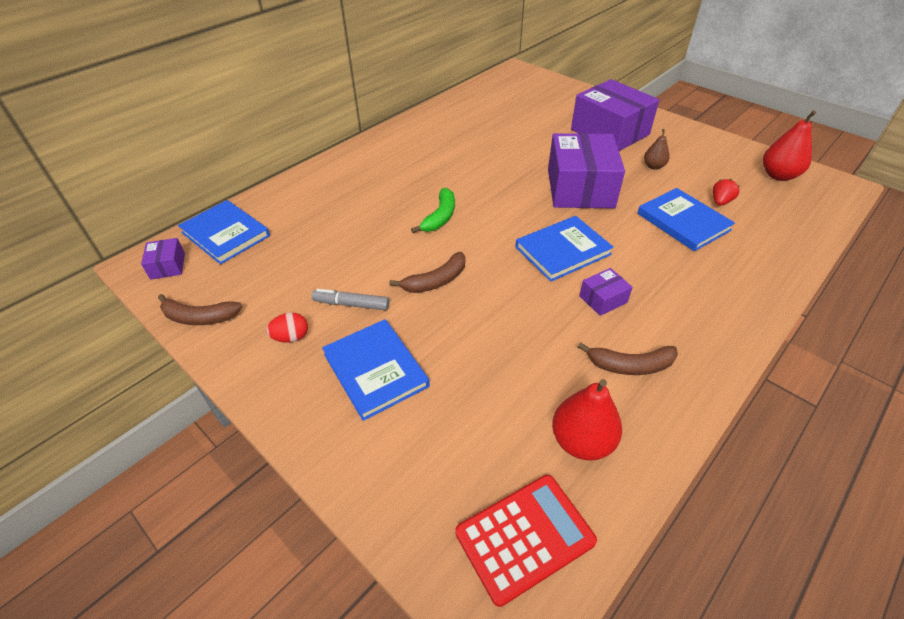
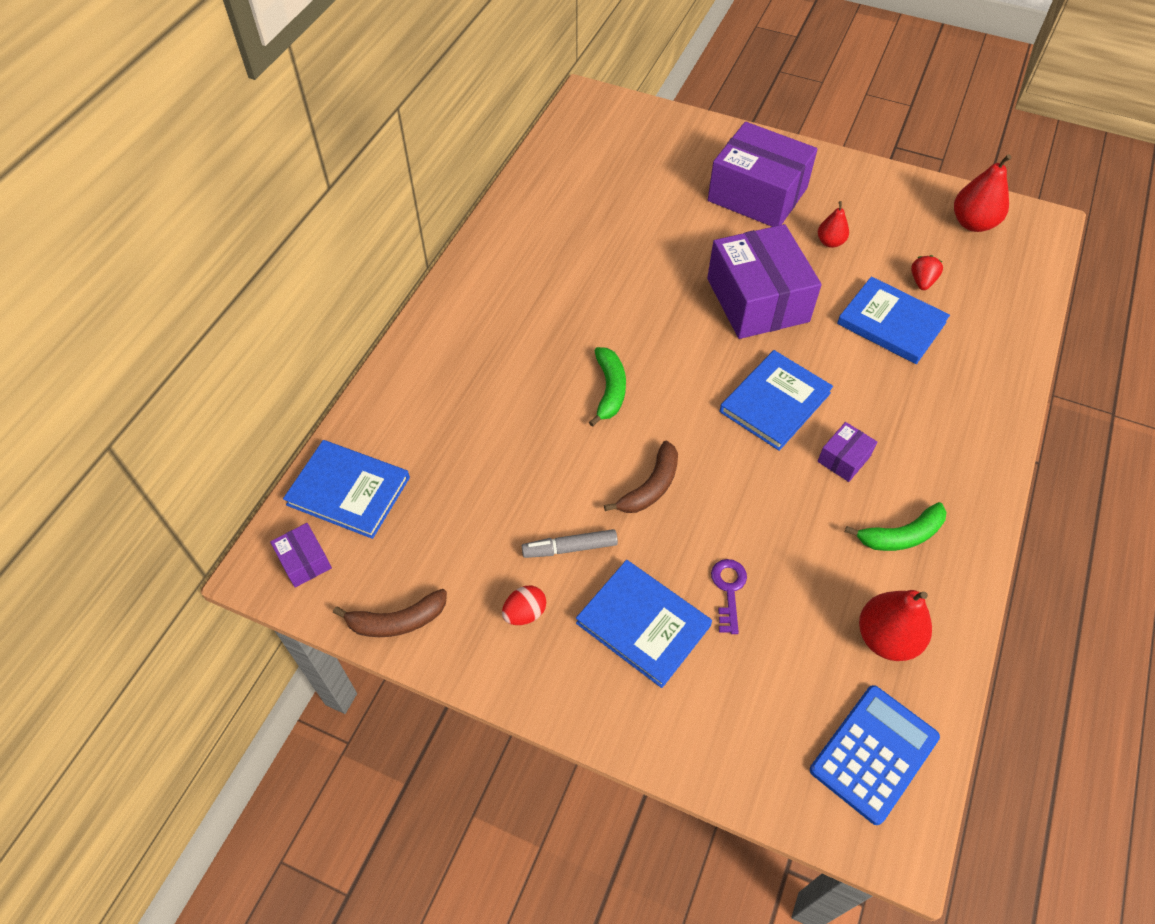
camera: 20 degrees left, 10 degrees up
red calculator [455,475,597,607] -> blue calculator [810,685,940,825]
brown banana [578,343,678,375] -> green banana [845,502,947,551]
brown pear [644,129,669,170] -> red pear [818,201,849,248]
none -> purple key [711,559,747,634]

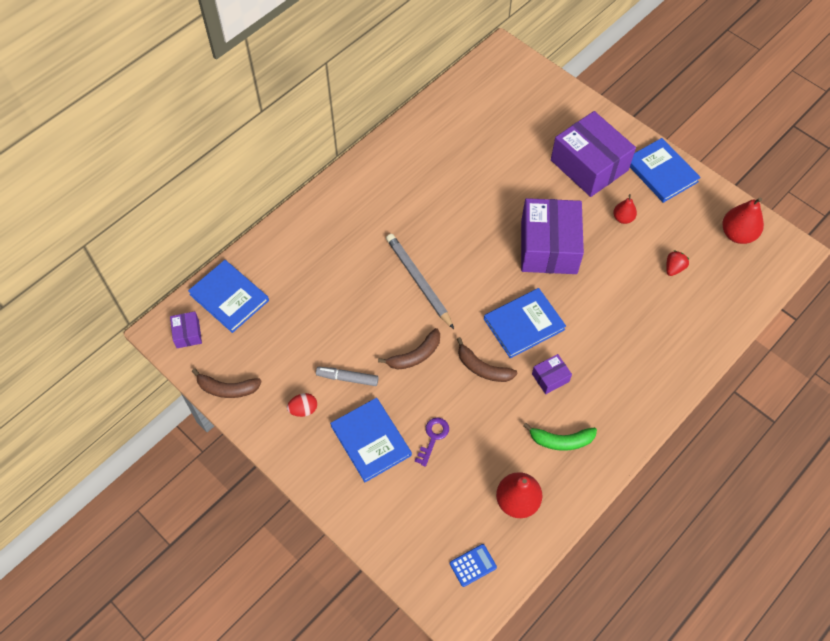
camera: 20 degrees right, 5 degrees up
green banana [589,347,626,427] -> grey pencil [386,234,454,329]
blue calculator [810,685,940,825] -> blue calculator [450,544,497,587], size x0.54
blue book [837,276,950,364] -> blue book moved to [630,138,701,203]
none -> brown banana [457,337,518,382]

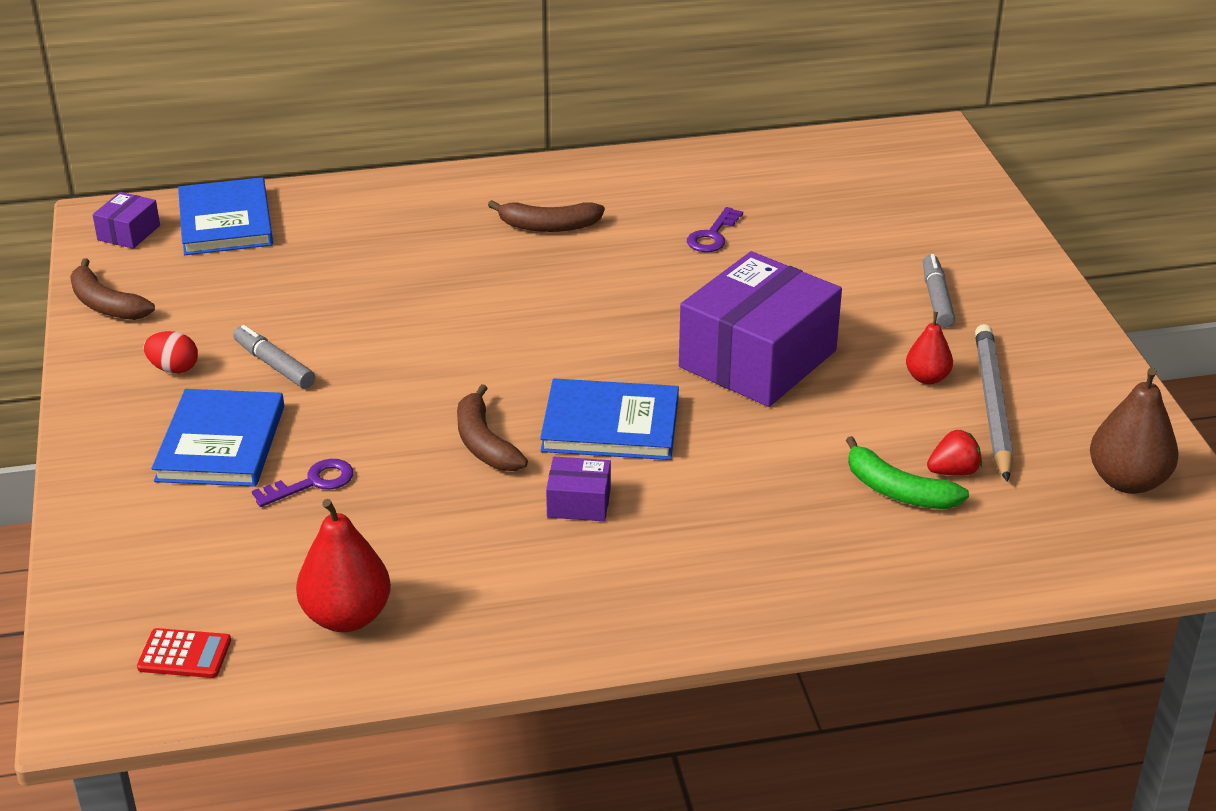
camera: 35 degrees right, 25 degrees down
brown banana [378,328,440,370] -> brown banana moved to [488,200,605,232]
grey pencil [386,234,454,329] -> grey pencil moved to [975,324,1013,482]
blue calculator [450,544,497,587] -> red calculator [137,628,231,678]
green banana [523,423,597,451] -> green banana moved to [846,436,969,509]
purple box [551,111,636,197] -> grey marker [923,254,955,328]
blue book [630,138,701,203] -> none
red pear [722,198,764,244] -> brown pear [1090,368,1179,494]
none -> purple key [687,207,743,252]

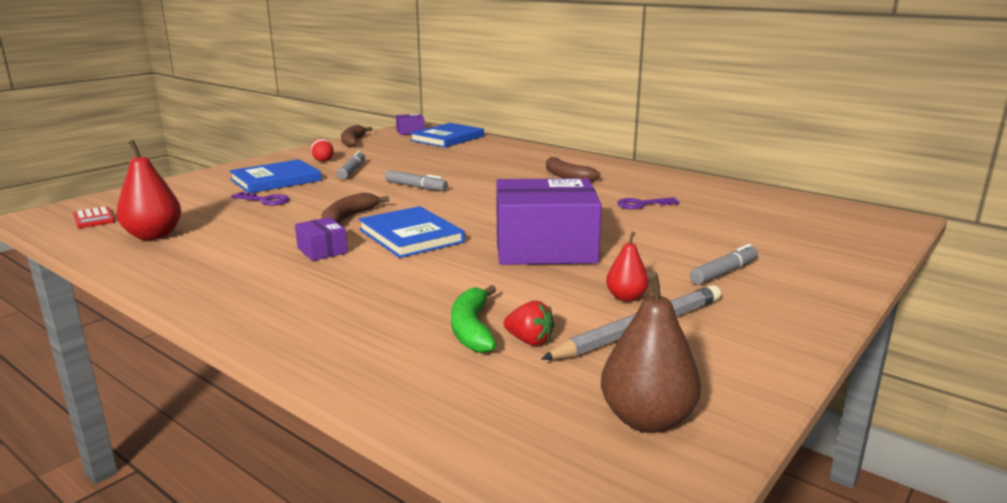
camera: 50 degrees right, 15 degrees down
none -> grey marker [385,170,448,191]

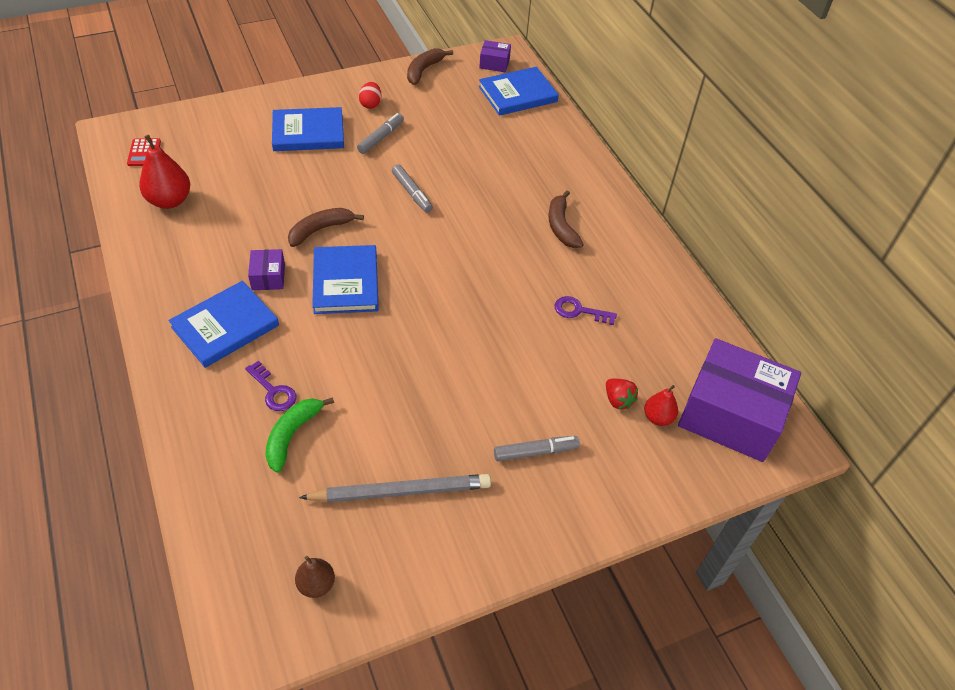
camera: 25 degrees right, 30 degrees up
purple key [231,192,289,205] -> purple key moved to [245,360,296,411]
purple box [496,178,602,265] -> purple box moved to [678,338,801,462]
red strawberry [504,301,555,346] -> red strawberry moved to [606,379,638,409]
brown pear [601,271,701,433] -> brown pear [295,556,335,598], size x0.59
red pear [606,232,649,302] -> red pear moved to [644,385,678,426]
none -> blue book [169,281,279,368]

